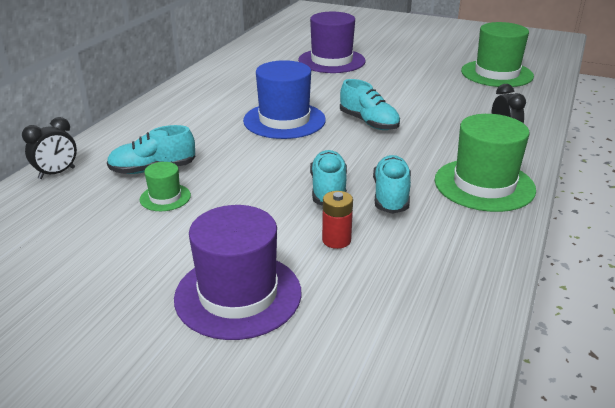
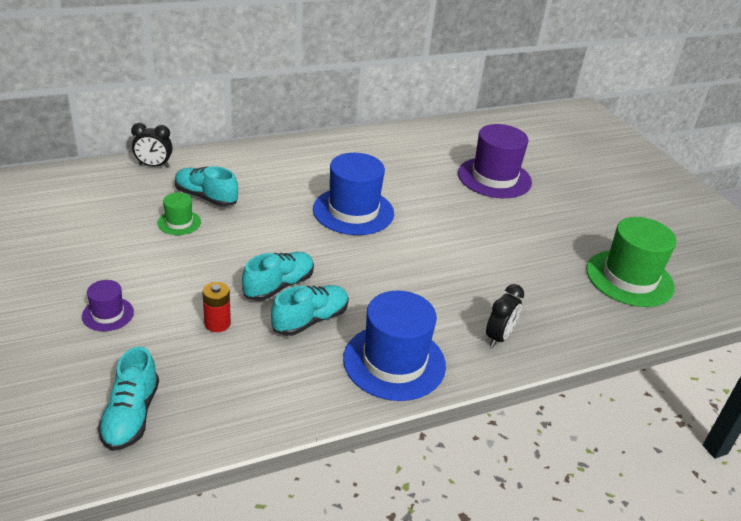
camera: 40 degrees right, 5 degrees up
purple hat [174,205,301,340] -> purple hat [82,280,134,331], size x0.49
turquoise shoe [340,79,400,130] -> turquoise shoe moved to [98,346,159,451]
green hat [435,114,536,212] -> blue hat [343,291,446,401]

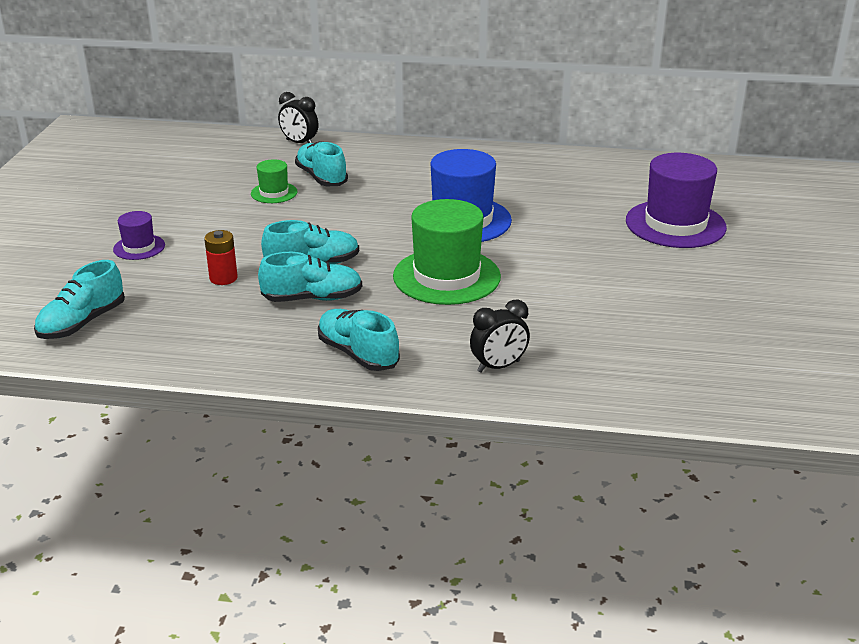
camera: 35 degrees right, 5 degrees down
blue hat [343,291,446,401] -> turquoise shoe [318,309,400,371]
green hat [586,217,677,307] -> green hat moved to [393,199,501,305]

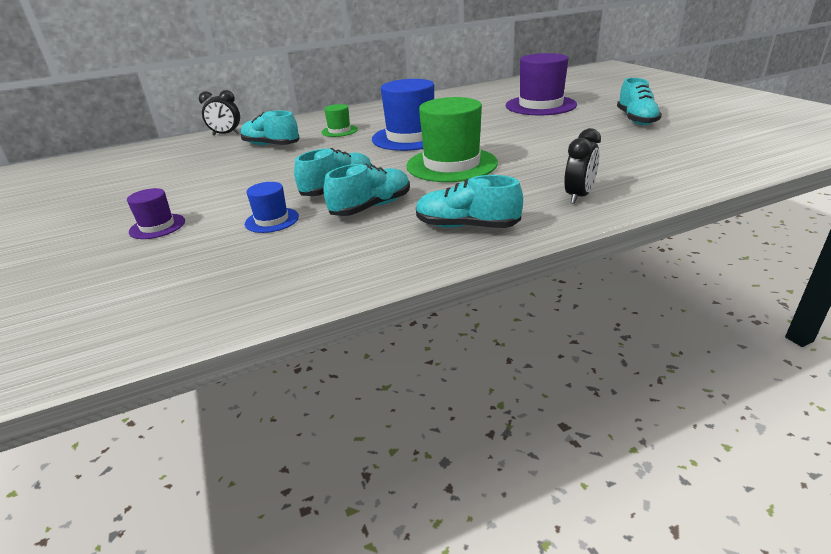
camera: 30 degrees left, 0 degrees up
turquoise shoe [34,260,125,339] -> turquoise shoe moved to [617,78,662,125]
red battery [204,230,238,285] -> blue hat [245,182,299,233]
green hat [251,159,297,203] -> green hat moved to [321,104,358,137]

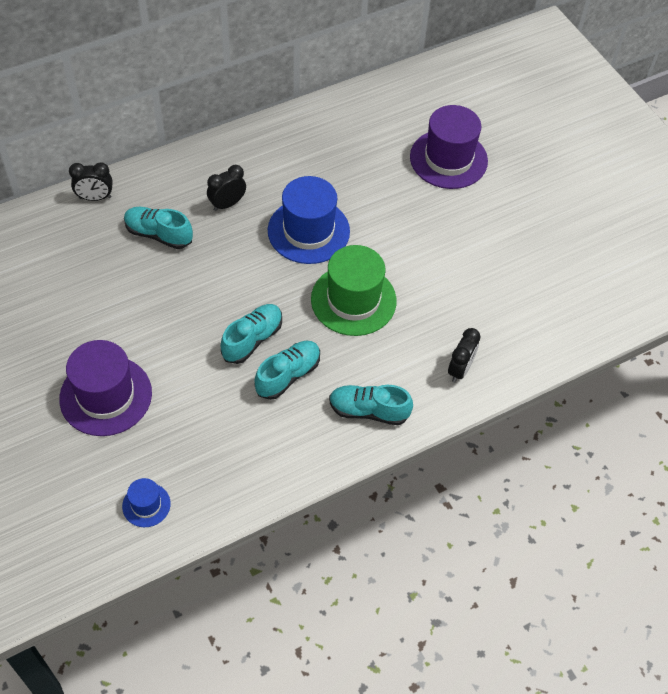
camera: 10 degrees left, 25 degrees up
purple hat [127,188,185,239] -> purple hat [59,340,152,436], size x2.03
blue hat [245,182,299,233] -> blue hat moved to [122,478,171,527]
green hat [321,104,358,137] -> black clock [207,165,246,211]
turquoise shoe [617,78,662,125] -> none

